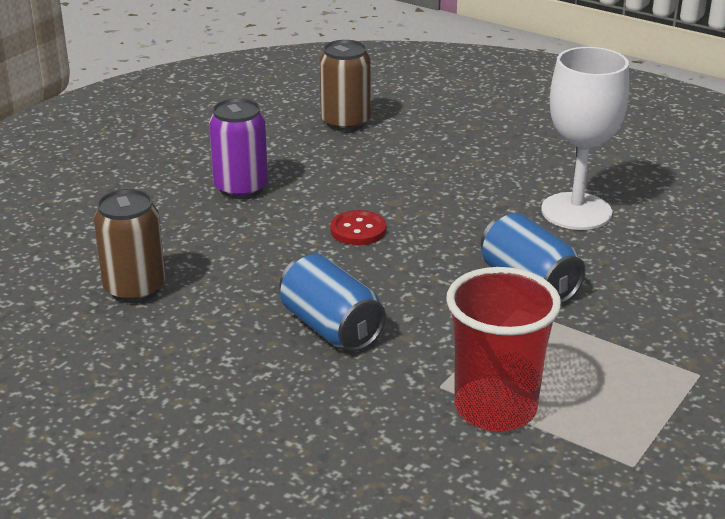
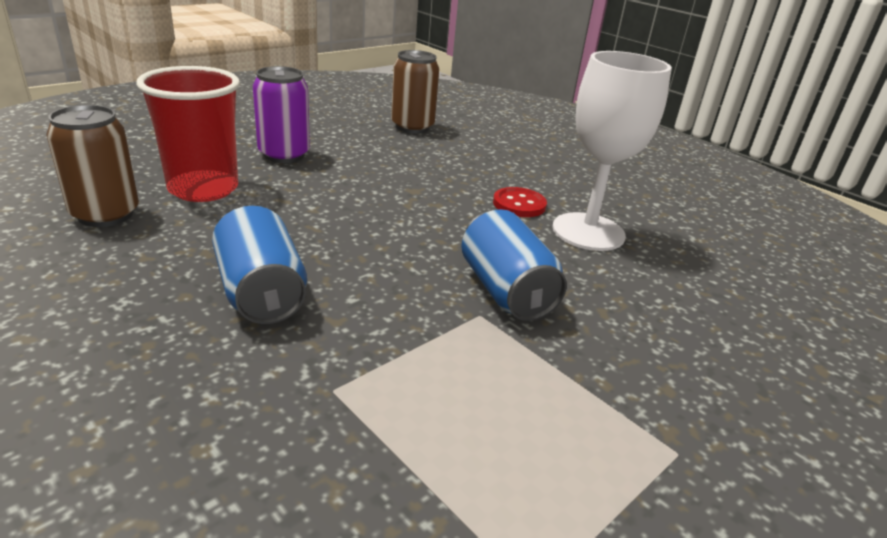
camera: 10 degrees right, 0 degrees up
red button [330,210,386,245] -> red button moved to [493,187,547,217]
red cup [446,267,561,432] -> red cup moved to [136,66,240,202]

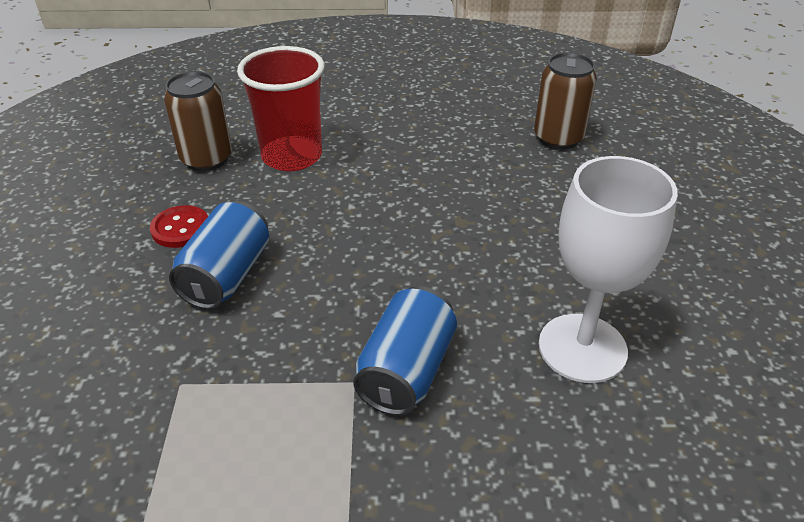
camera: 45 degrees right, 10 degrees up
purple can [253,66,310,163] -> none
red button [493,187,547,217] -> red button moved to [150,205,208,248]

